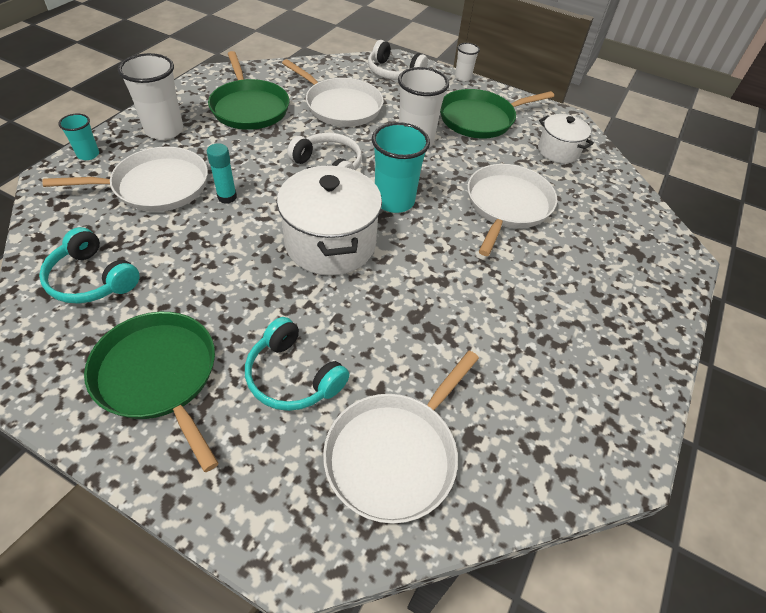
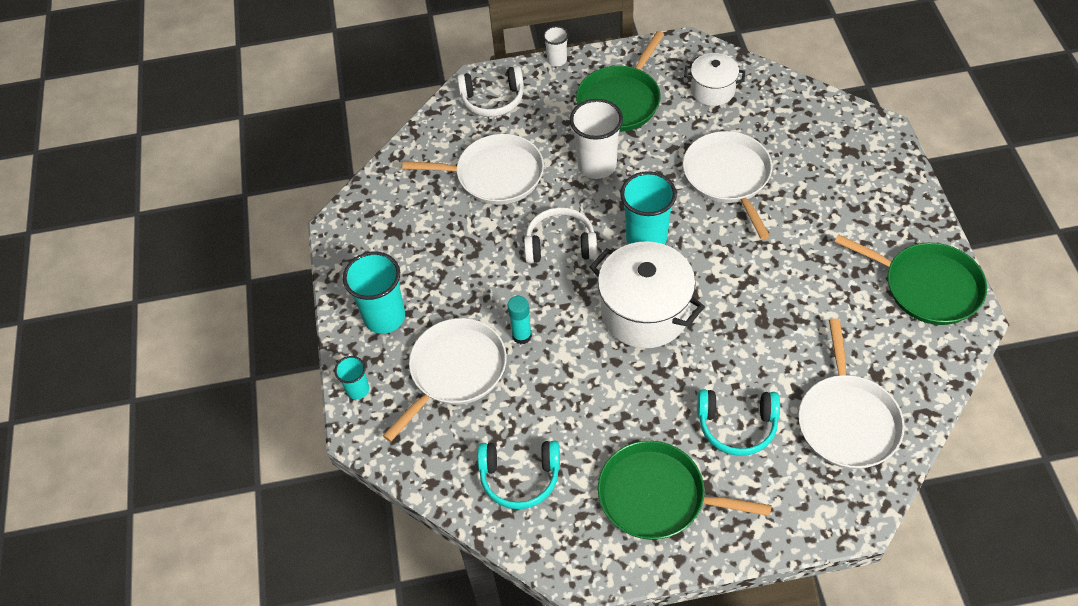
camera: 30 degrees left, 5 degrees up
white cup [118,53,183,140] -> turquoise cup [343,252,405,334]
green pan [208,51,289,130] -> green pan moved to [834,234,987,325]

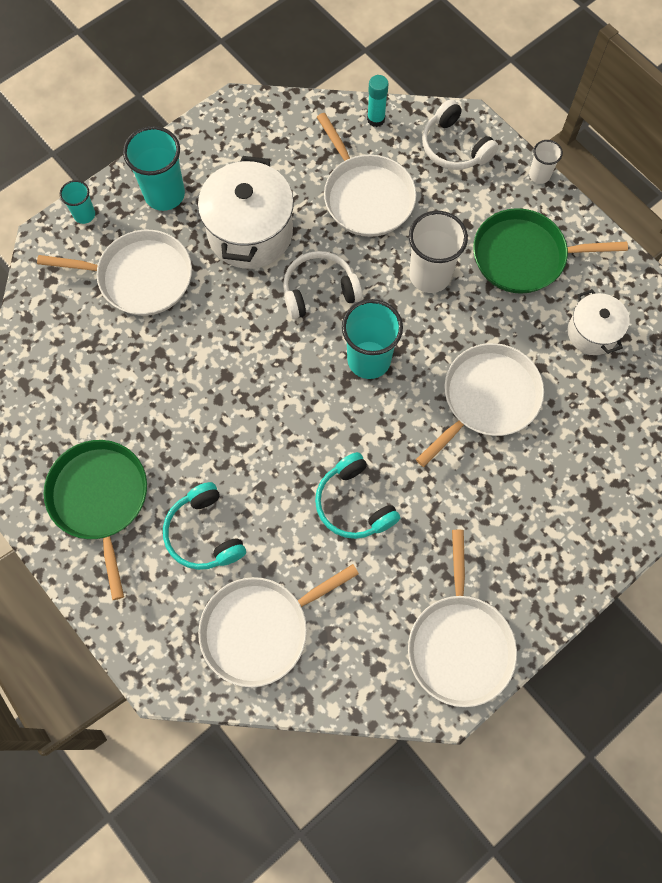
camera: 55 degrees right, 15 degrees up
turquoise headphones [478,441,560,509] -> turquoise headphones moved to [315,452,400,539]
turquoise glue stick [507,296,532,344] -> turquoise glue stick moved to [367,75,389,127]
white headphones [524,207,597,263] -> white headphones turned 75 degrees counterclockwise [283,251,362,319]
white pot [590,241,705,348] -> white pot moved to [198,156,294,269]
green pan [834,234,987,325] -> white pan [408,530,517,707]

